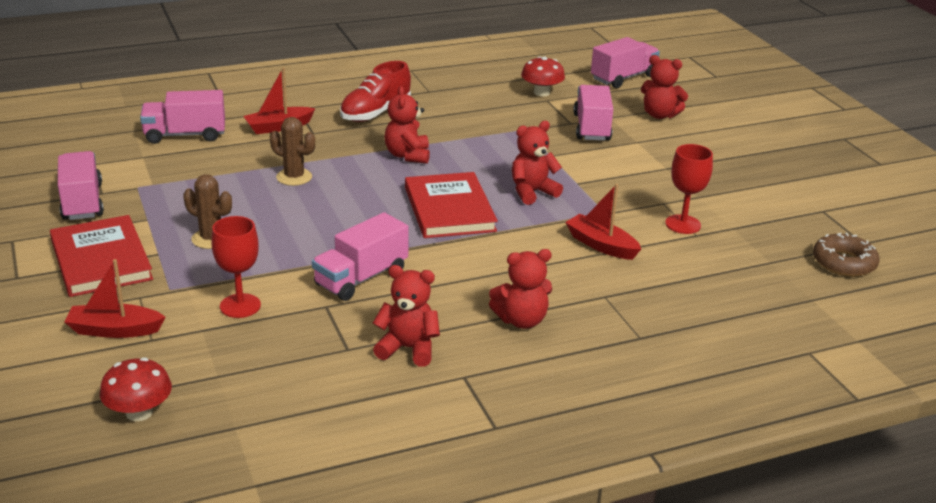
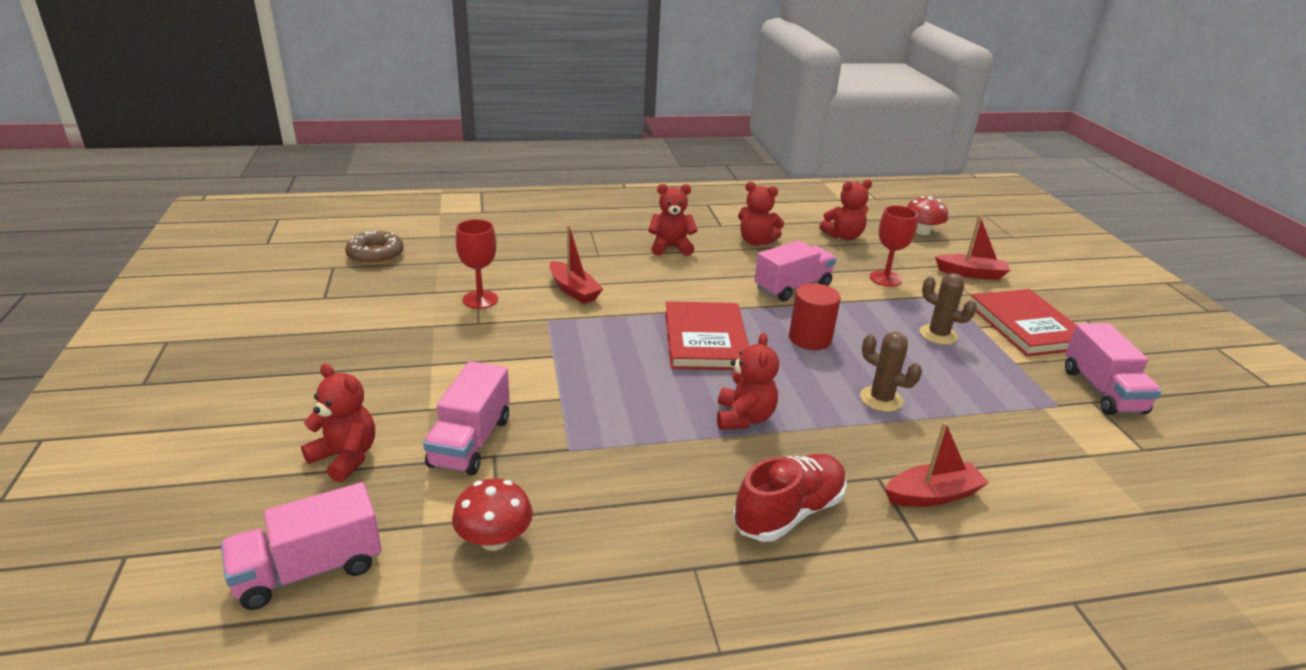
camera: 170 degrees left, 0 degrees up
pink truck [140,90,225,144] -> none
red teddy bear [512,121,563,205] -> red teddy bear moved to [820,179,872,241]
none -> red cylinder [789,283,841,350]

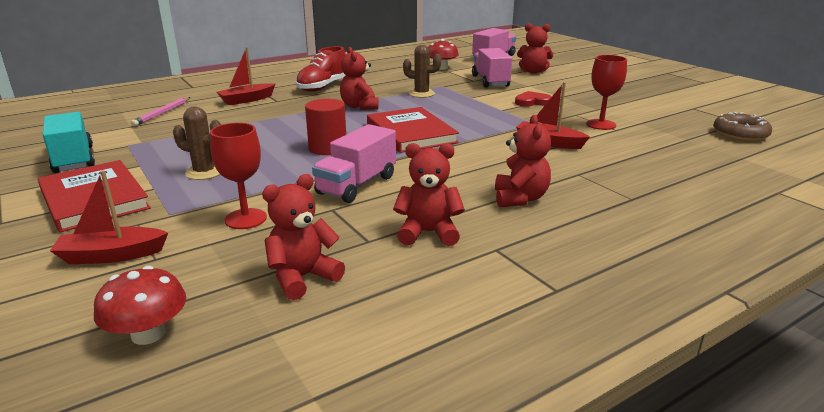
camera: 160 degrees right, 5 degrees down
red teddy bear [648,184,698,256] -> red teddy bear turned 60 degrees counterclockwise [495,115,551,207]
brown cactus [860,332,922,412] -> brown cactus moved to [403,45,441,98]
pink truck [1065,323,1161,415] -> turquoise truck [43,112,95,173]
none -> pink pencil [131,97,190,127]
none -> red heart [515,91,552,107]

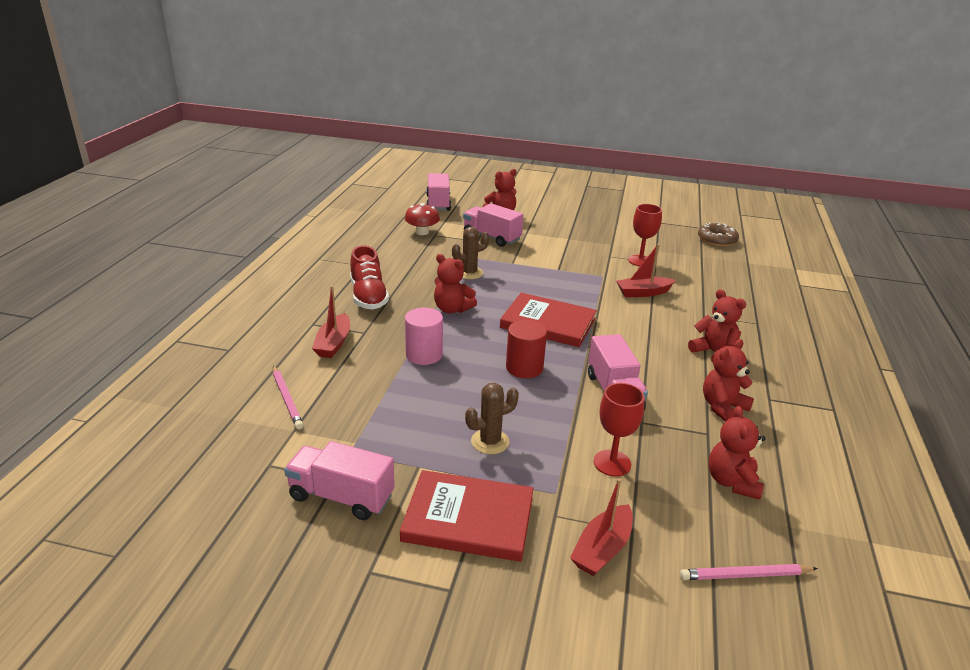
camera: 45 degrees left, 5 degrees up
turquoise truck [43,112,95,173] -> pink truck [284,441,395,520]
red mushroom [94,266,186,345] -> pink pencil [680,564,818,580]
red heart [515,91,552,107] -> none
none -> pink cylinder [405,308,443,365]

